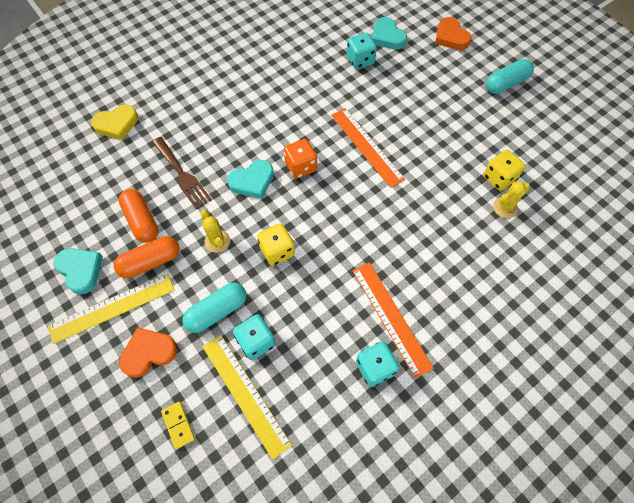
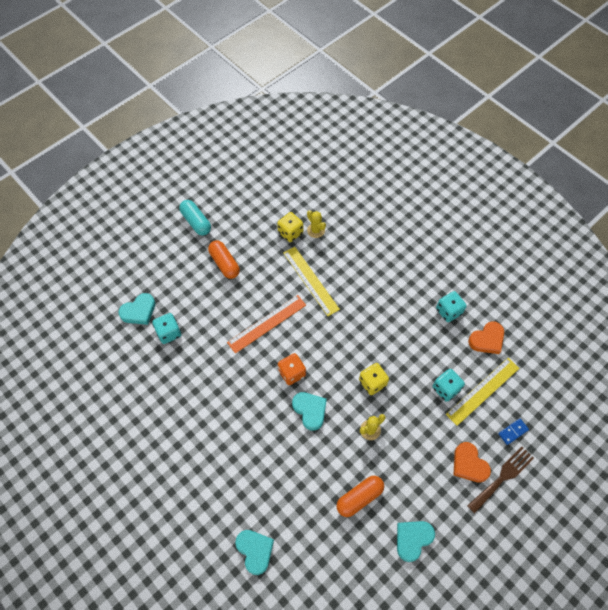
camera: 95 degrees left, 0 degrees up
yellow ruler [48,273,174,344] -> yellow ruler moved to [283,247,340,316]
yellow heart [91,104,138,140] -> turquoise heart [235,530,274,575]
orange capsule [114,236,179,278] -> orange capsule moved to [208,241,240,279]
brown fork [152,137,212,209] -> brown fork moved to [467,447,534,514]
yellow domino [161,401,195,449] -> blue domino [498,418,529,445]
turquoise capsule [182,283,246,333] -> none
orange ruler [352,262,434,378] -> none
orange heart [435,17,472,50] -> orange heart moved to [468,321,504,354]

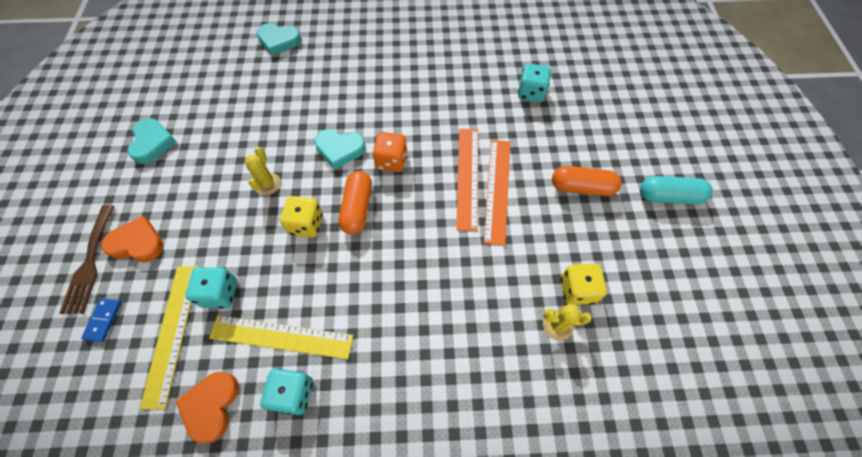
camera: 130 degrees right, 0 degrees up
turquoise heart [118,293,155,325] -> none
yellow ruler [283,247,340,316] -> yellow ruler moved to [209,315,353,359]
orange capsule [337,476,384,517] -> orange capsule moved to [338,171,372,234]
none -> orange ruler [484,140,510,246]

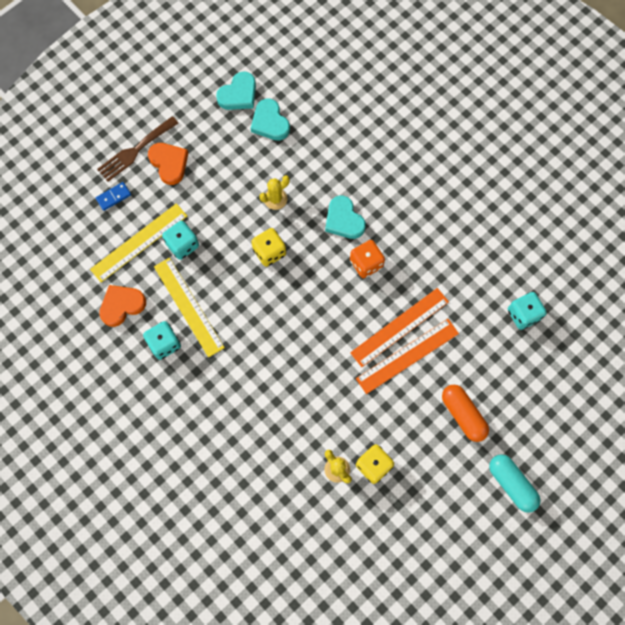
camera: 50 degrees right, 10 degrees up
turquoise heart [257,23,301,56] -> turquoise heart moved to [250,98,290,141]
orange capsule [338,171,372,234] -> none

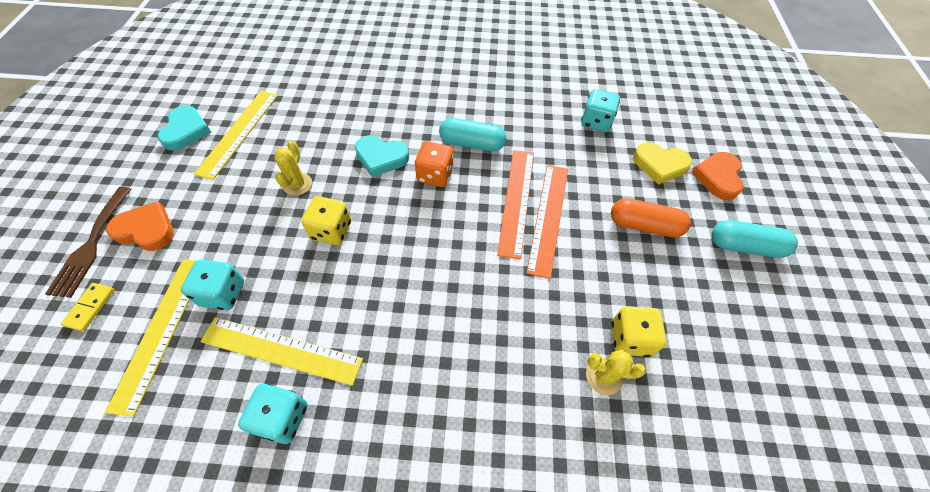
camera: 45 degrees left, 15 degrees down
blue domino [96,182,131,211] -> yellow domino [61,283,115,332]
orange heart [99,285,146,327] -> orange heart moved to [691,152,744,200]
turquoise heart [250,98,290,141] -> yellow ruler [194,91,278,180]
none -> turquoise capsule [439,118,506,151]
none -> yellow heart [633,142,692,185]

